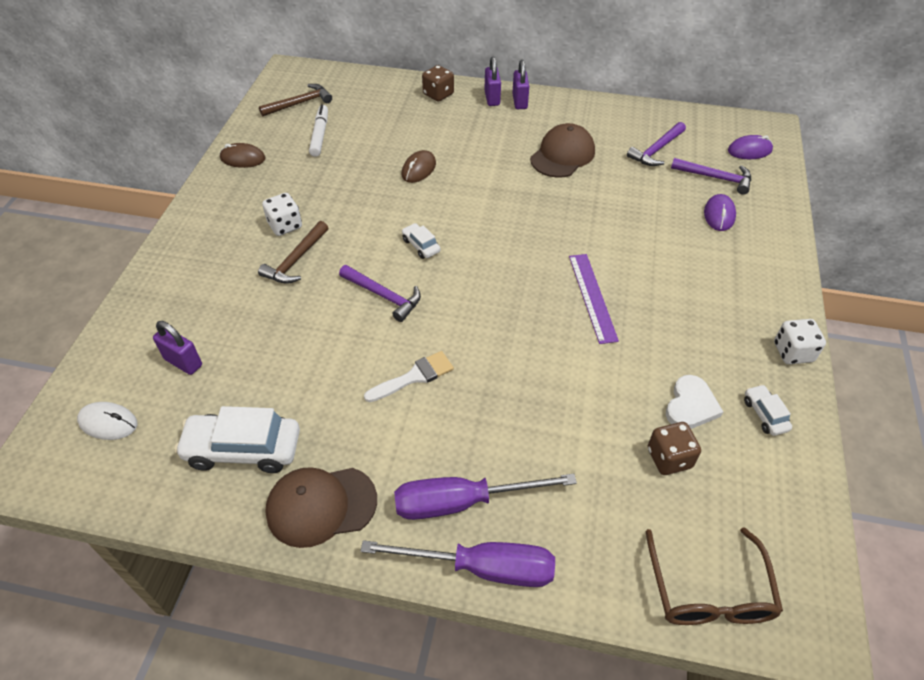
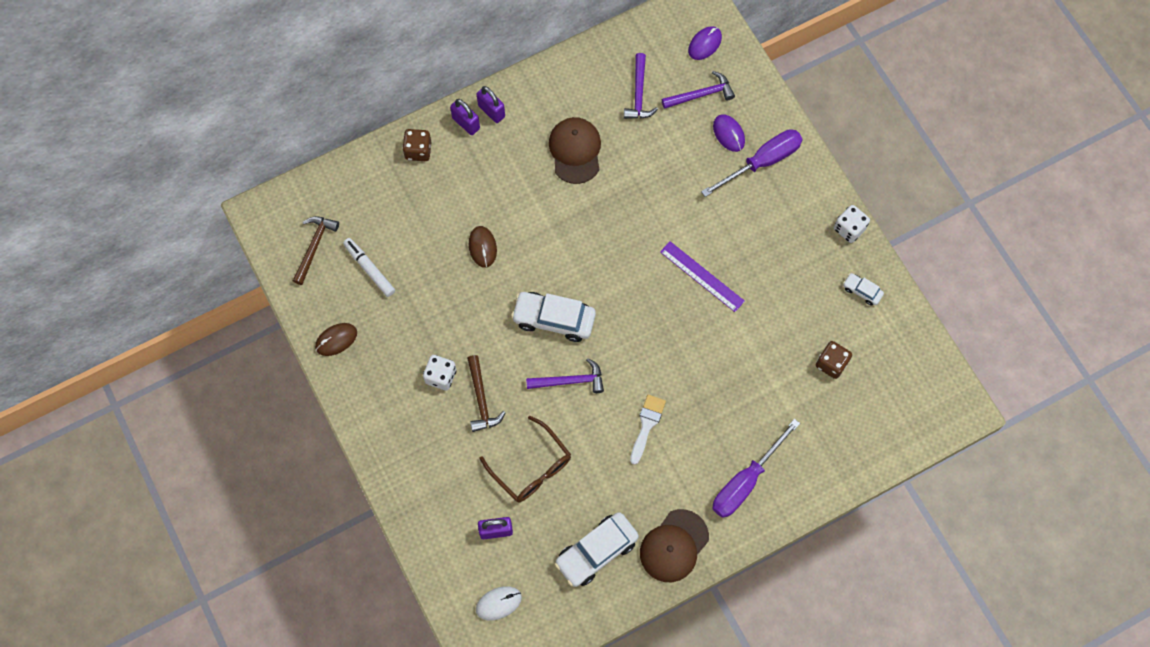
camera: 40 degrees left, 20 degrees up
purple screwdriver [361,540,555,587] -> purple screwdriver moved to [701,129,803,197]
white car [402,223,440,259] -> white car [511,292,596,342], size x2.00
brown glasses [646,527,783,625] -> brown glasses moved to [480,416,571,502]
white heart [666,375,723,429] -> none

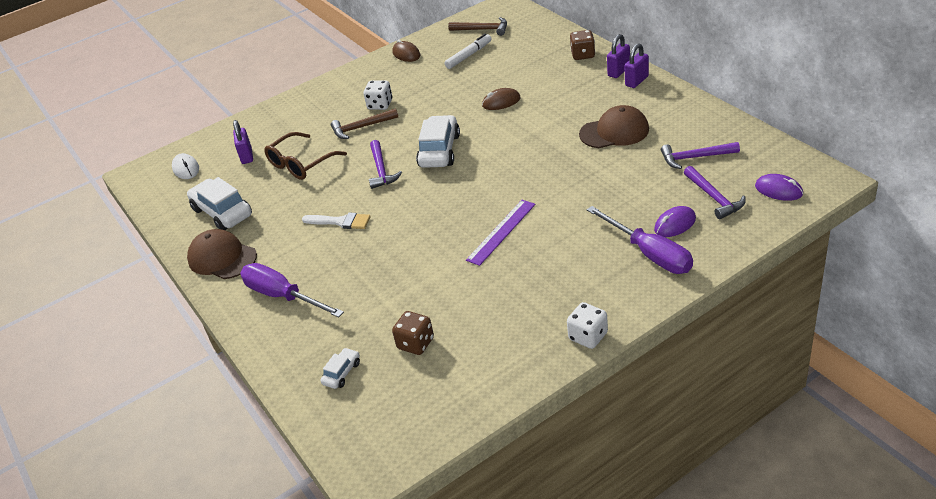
camera: 90 degrees right, 30 degrees down
white car [843,273,884,306] -> white car moved to [321,348,360,389]

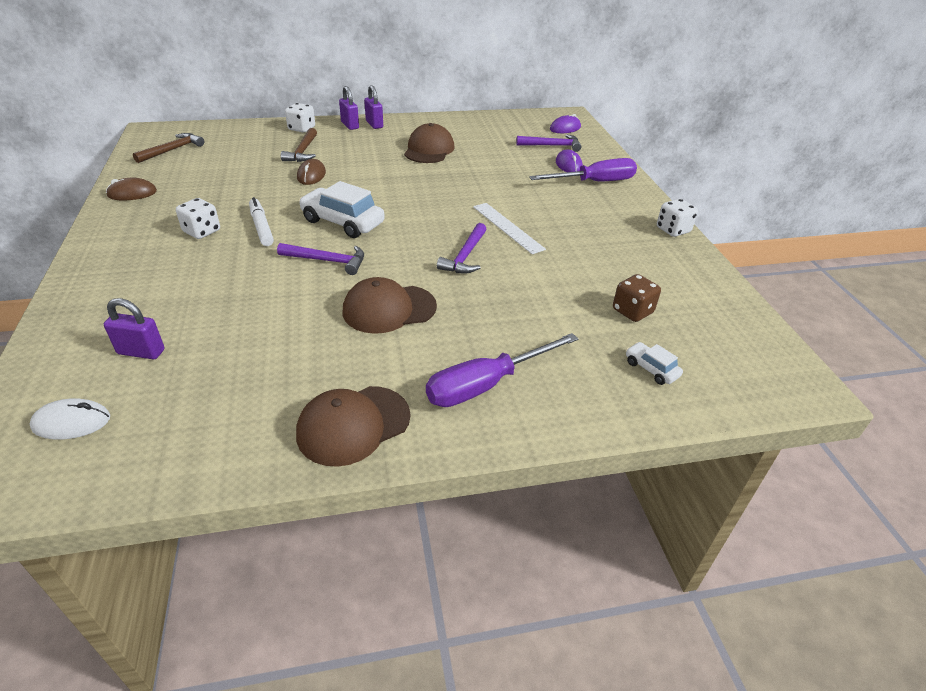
camera: 75 degrees left, 0 degrees up
white car [187,177,252,230] -> none
brown glasses [264,132,347,180] -> none
white brush [302,212,371,229] -> brown cap [343,277,437,334]
brown hammer [331,108,398,139] -> brown hammer moved to [281,128,317,162]
white marker [444,34,492,69] -> white marker moved to [249,197,274,246]
purple ruler [466,200,535,266] -> white ruler [473,203,546,254]
brown dice [570,30,595,60] -> white dice [285,103,315,132]
purple hammer [661,142,740,169] -> purple hammer moved to [437,223,487,274]

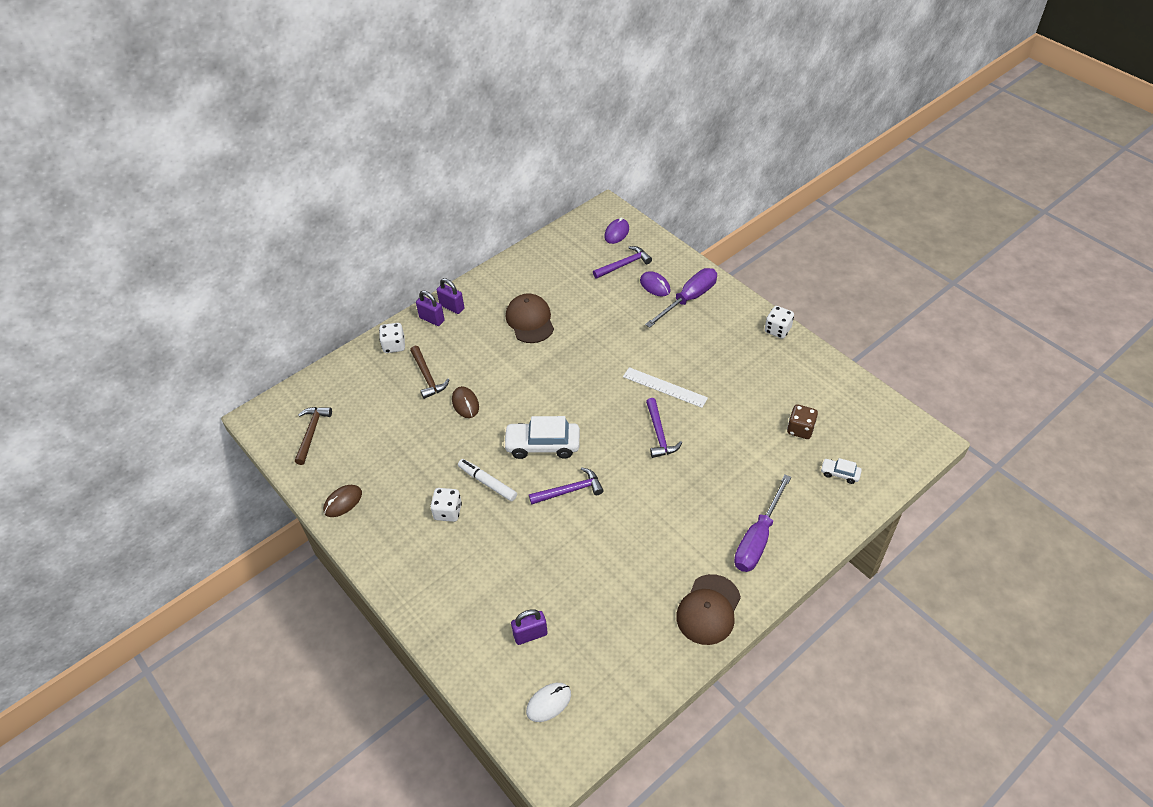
camera: 25 degrees left, 10 degrees up
brown cap [343,277,437,334] -> none

